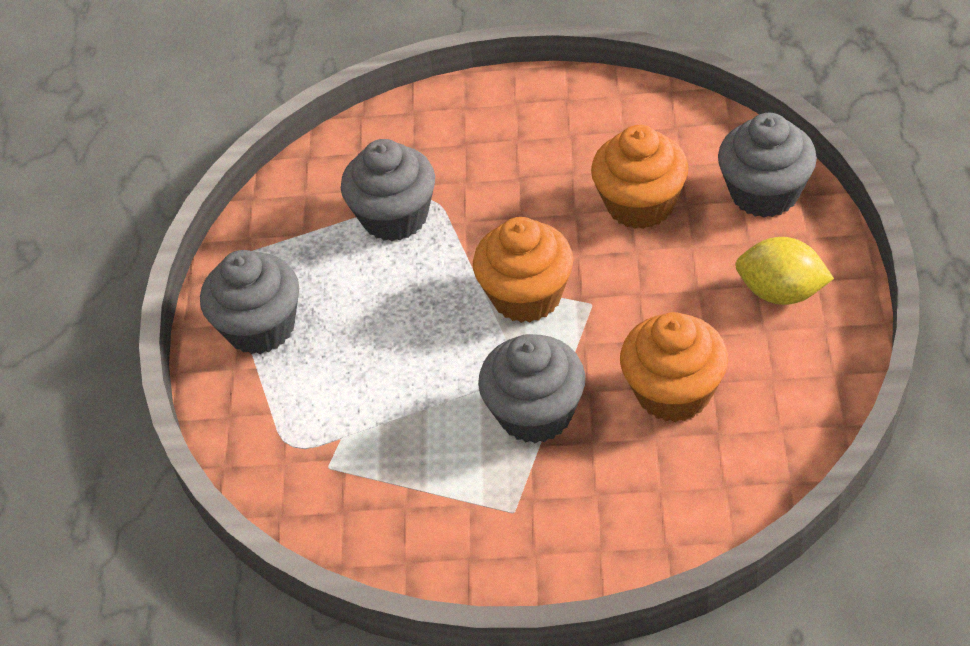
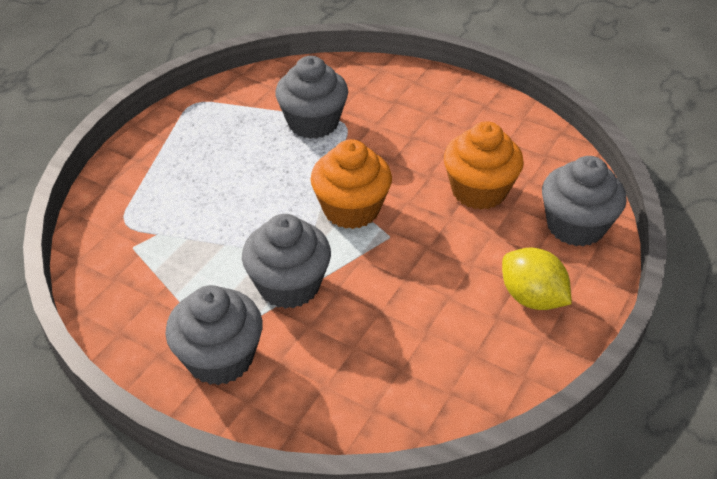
camera: 25 degrees right, 5 degrees down
grey cupcake [200,250,299,354] -> grey cupcake moved to [165,285,263,385]
orange cupcake [620,312,728,422] -> none

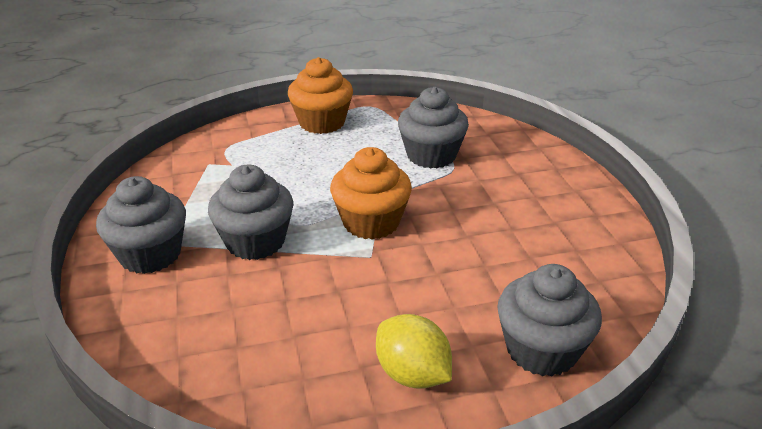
camera: 45 degrees right, 10 degrees down
orange cupcake [444,121,524,210] -> orange cupcake moved to [288,57,353,134]
yellow lemon [502,247,572,310] -> yellow lemon turned 45 degrees counterclockwise [376,314,452,389]

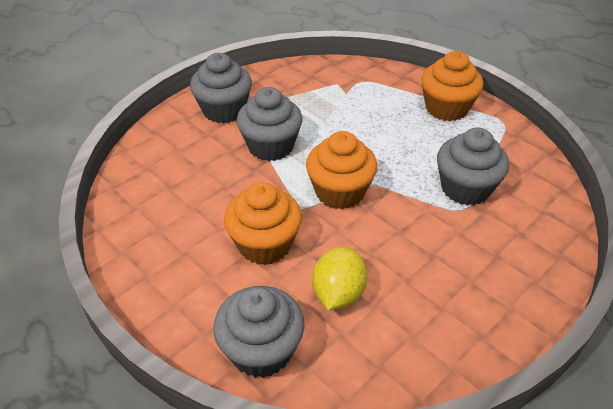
camera: 60 degrees right, 10 degrees up
yellow lemon [376,314,452,389] -> yellow lemon moved to [312,247,367,310]
none -> orange cupcake [224,182,302,265]

